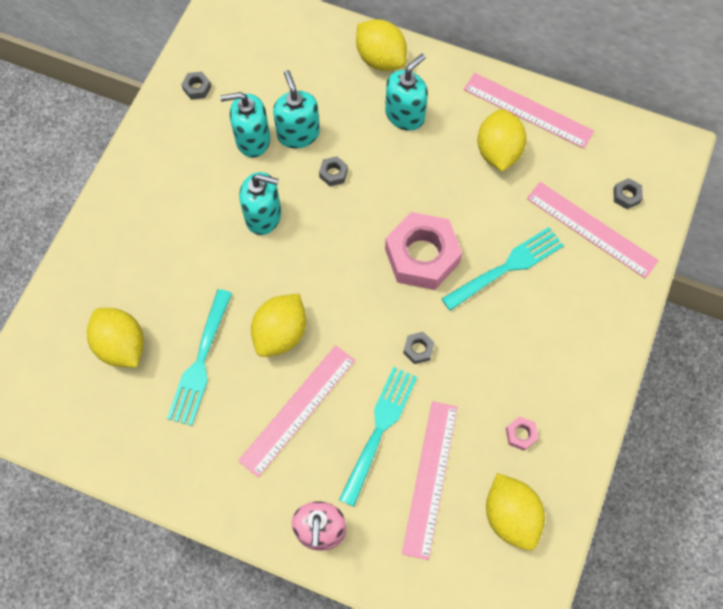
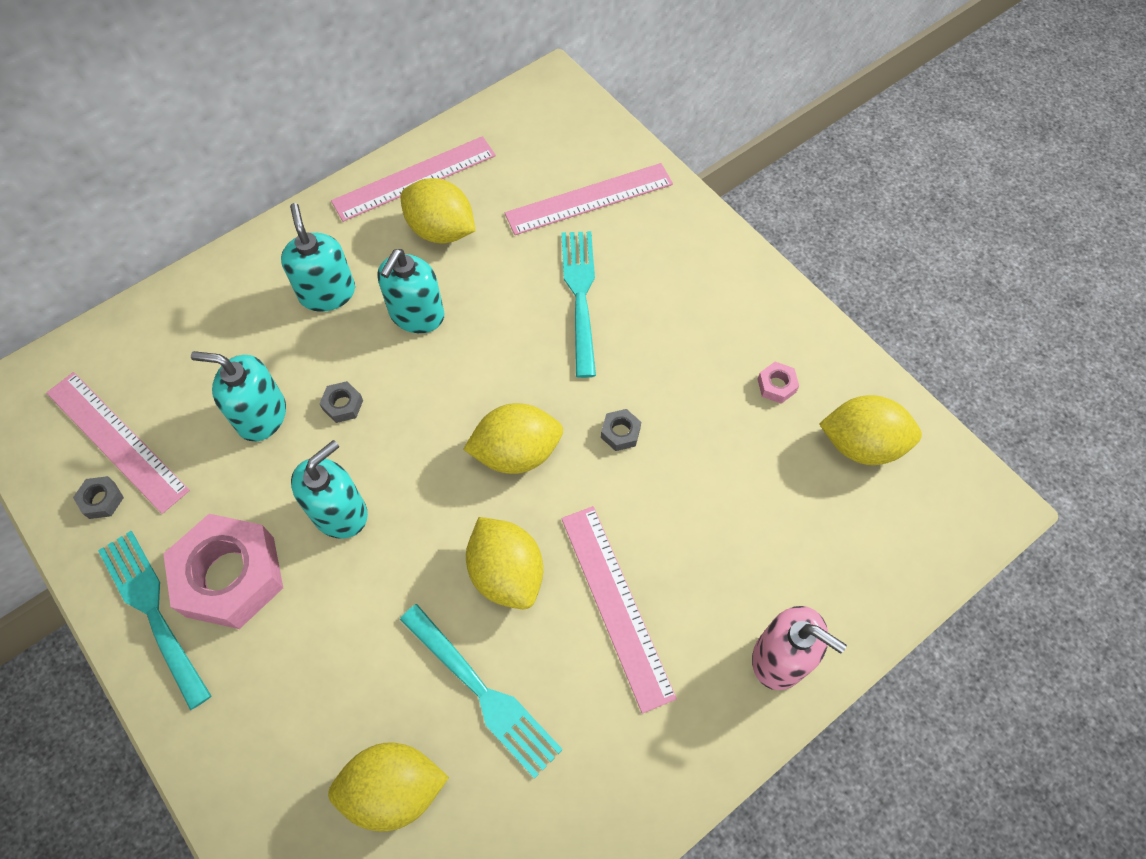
camera: 60 degrees left, 5 degrees down
turquoise soap dispenser [220,92,270,158] -> turquoise soap dispenser moved to [377,249,445,333]
turquoise fork [339,367,417,507] -> turquoise fork moved to [98,531,211,710]
yellow lemon [356,20,407,71] -> yellow lemon moved to [463,403,563,474]
pink nut [385,212,462,290] -> pink nut moved to [163,514,283,629]
pink ruler [402,401,458,560] -> pink ruler moved to [46,372,190,514]
grey nut [613,178,643,209] -> none

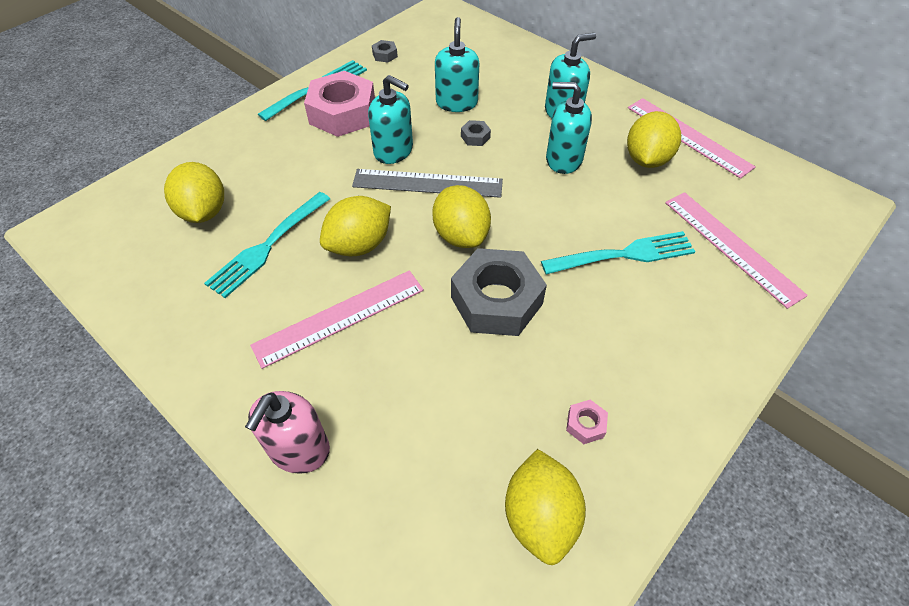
camera: 80 degrees right, 10 degrees down
pink ruler [46,372,190,514] -> none
grey nut [601,409,641,451] -> grey nut [451,248,547,336], size x2.49
none -> grey ruler [352,169,503,198]

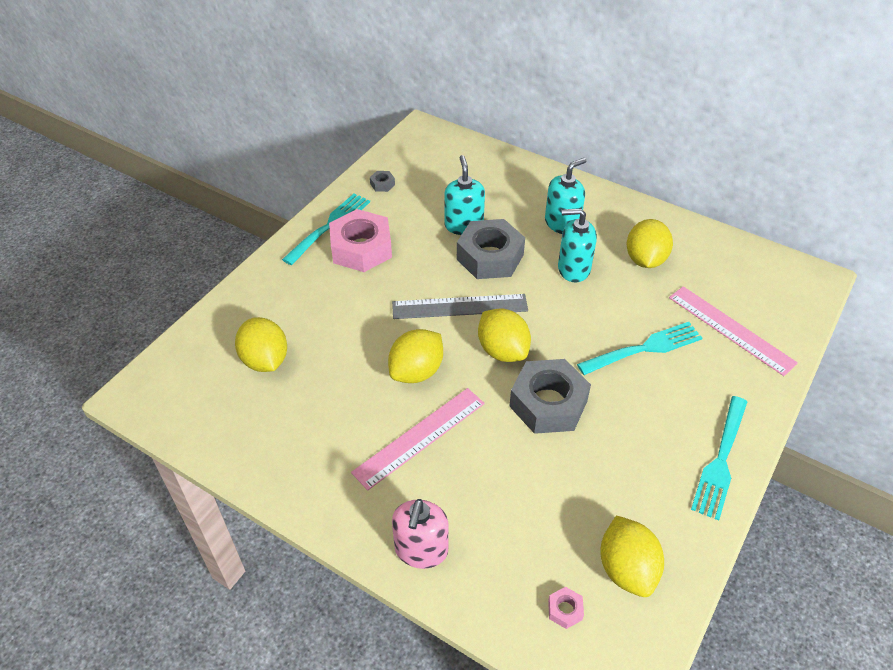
camera: 10 degrees left, 5 degrees down
turquoise fork [204,192,330,298] -> turquoise fork moved to [691,396,747,520]
turquoise soap dispenser [368,75,413,164] -> none
grey nut [461,120,491,146] -> grey nut [457,219,525,279], size x2.49
pink nut [566,400,608,444] -> pink nut moved to [548,587,584,629]
pink ruler [628,98,756,179] -> none

